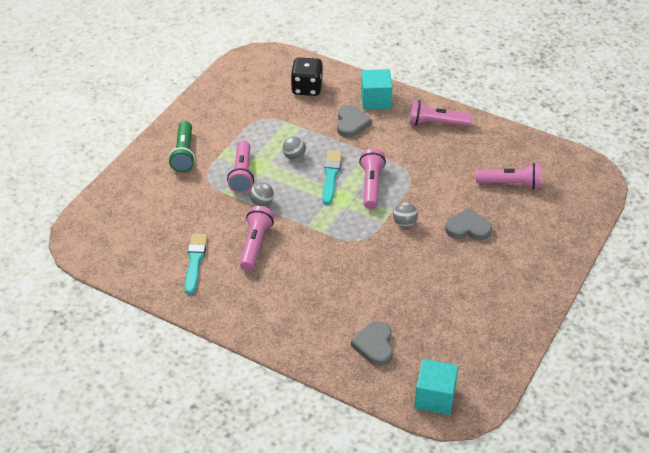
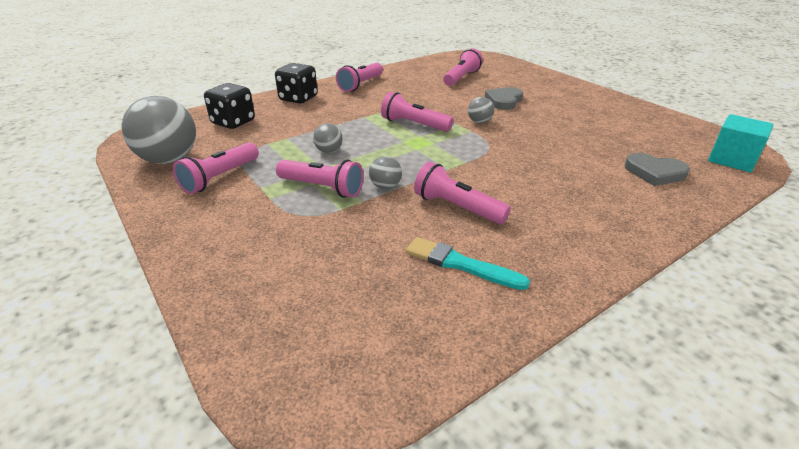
camera: 65 degrees left, 10 degrees down
green flashlight [169,121,195,172] -> none
turquoise brush [322,152,342,205] -> none
grey heart [337,105,372,138] -> none
turquoise cube [361,69,392,110] -> black dice [275,63,318,104]
none -> grey ball [122,96,196,164]
none -> pink flashlight [173,142,259,194]

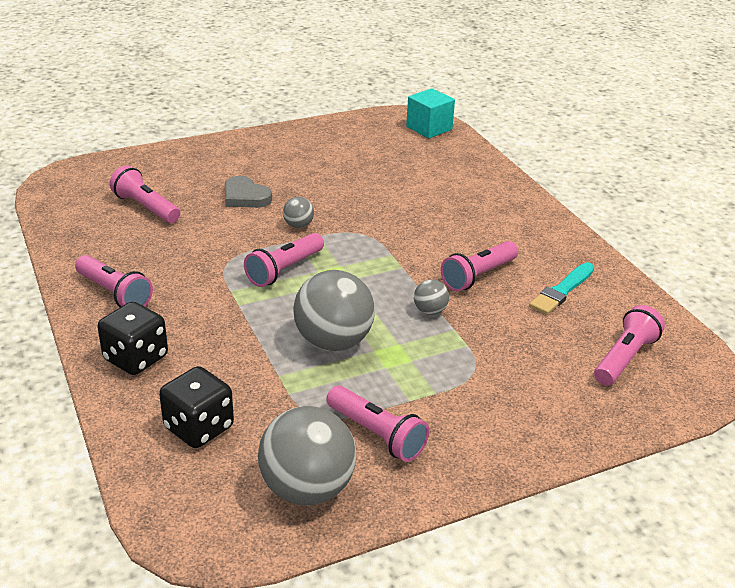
camera: 80 degrees left, 0 degrees up
pink flashlight [276,160,364,198] -> pink flashlight moved to [594,305,665,385]
grey ball [313,123,343,153] -> grey ball [293,270,375,351], size x2.16
grey heart [624,153,690,186] -> none

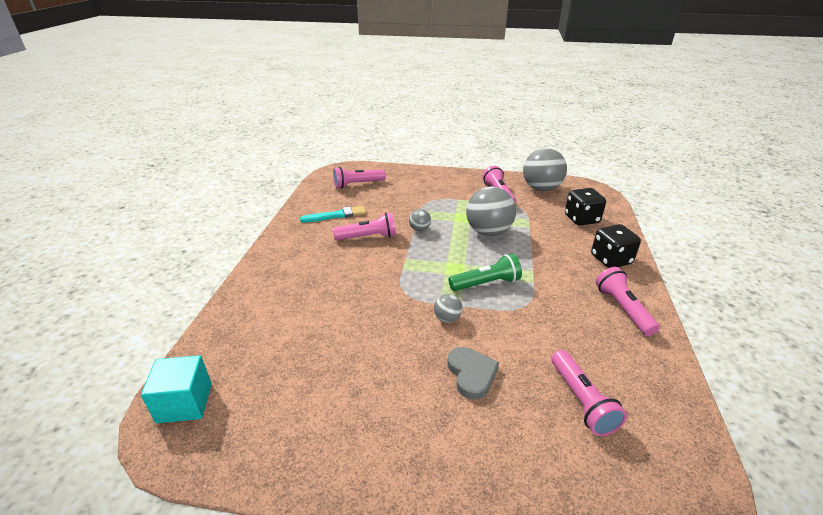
camera: 145 degrees left, 0 degrees up
pink flashlight [244,233,324,287] -> green flashlight [449,254,522,291]

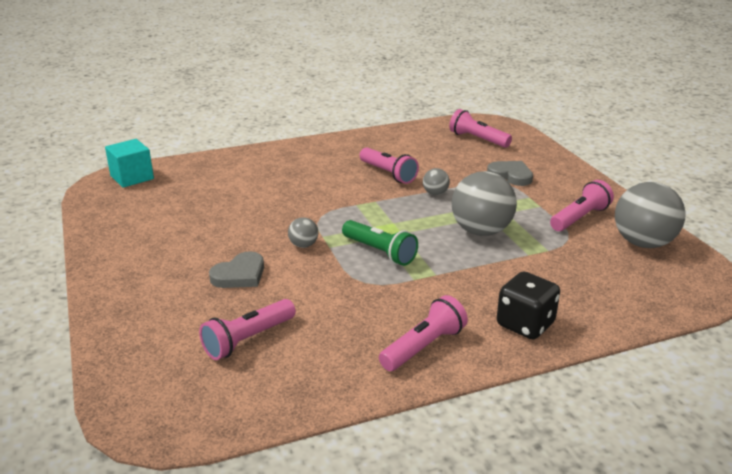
camera: 60 degrees right, 5 degrees down
turquoise brush [300,206,366,223] -> none
black dice [565,188,606,226] -> none
none -> grey heart [487,161,533,186]

